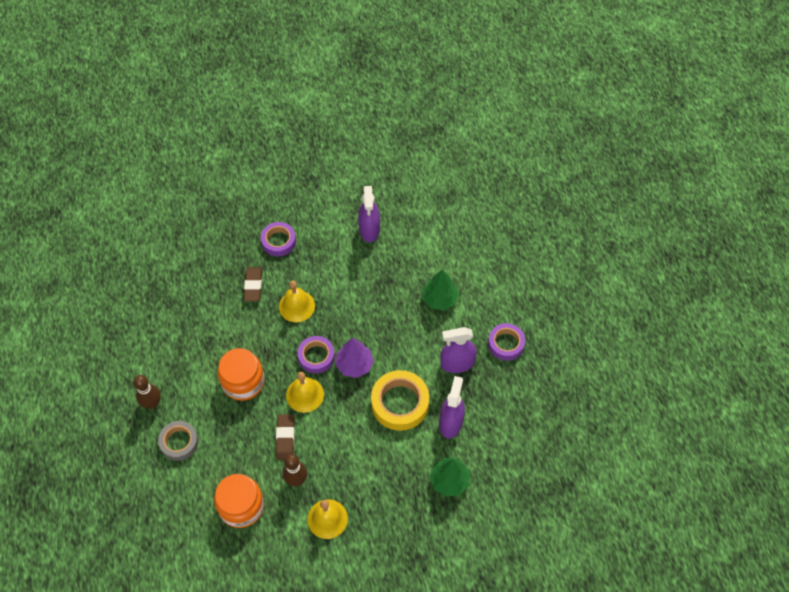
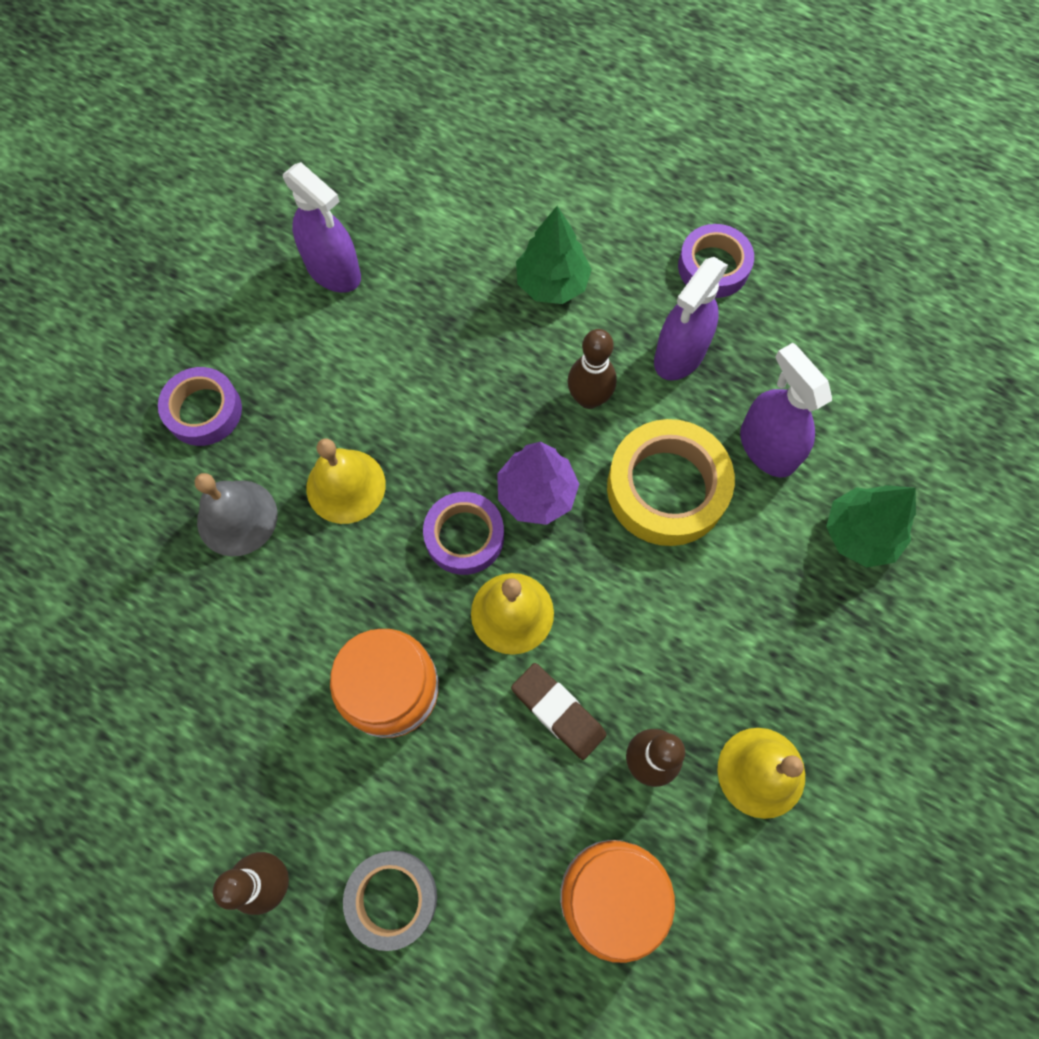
camera: 45 degrees left, 10 degrees up
brown eraser [244,267,262,301] -> grey bell [195,473,278,556]
none -> brown bowling pin [568,329,617,409]

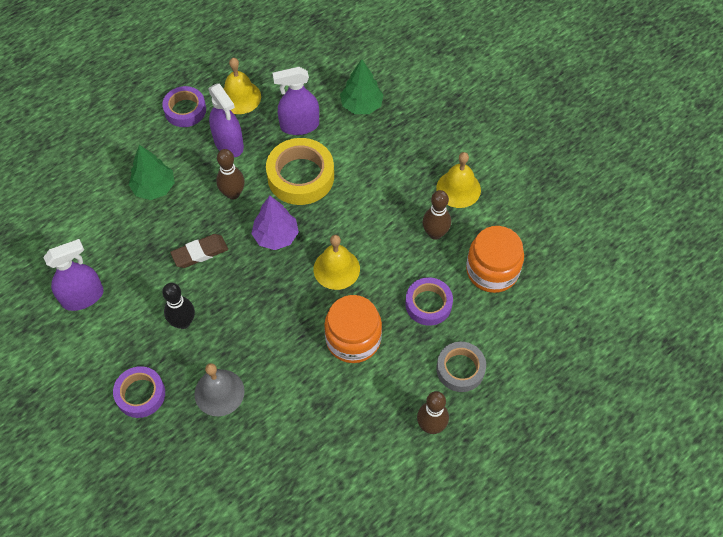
camera: 70 degrees left, 10 degrees down
yellow bell [306,438,386,524] -> yellow bell moved to [223,58,261,114]
purple tape [423,492,504,575] -> purple tape moved to [405,277,453,326]
brown eraser [511,663,607,760] -> brown eraser moved to [170,234,228,268]
none -> black bowling pin [162,283,195,329]

